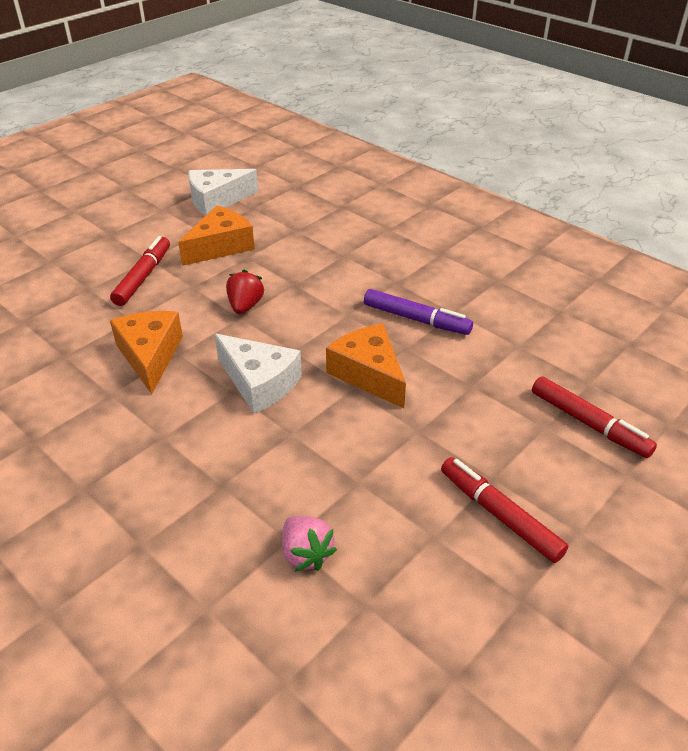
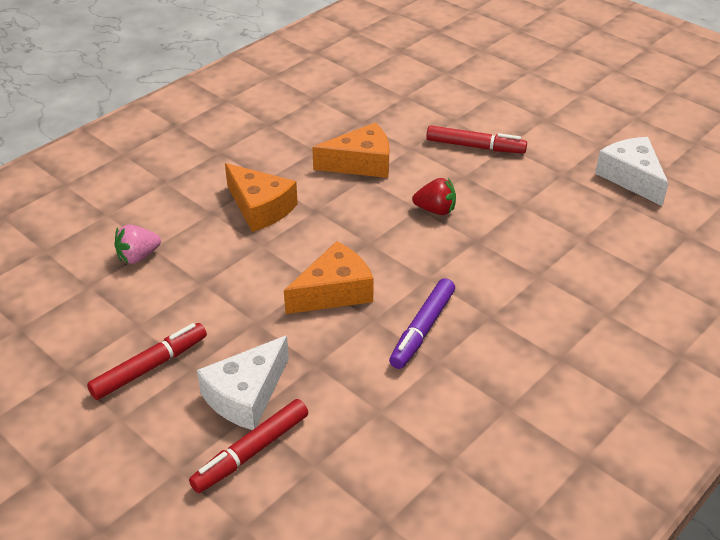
camera: 90 degrees right, 0 degrees up
orange cheese [178,206,255,266] -> orange cheese moved to [225,163,298,232]
white cheese [214,334,302,414] -> white cheese moved to [197,335,289,430]

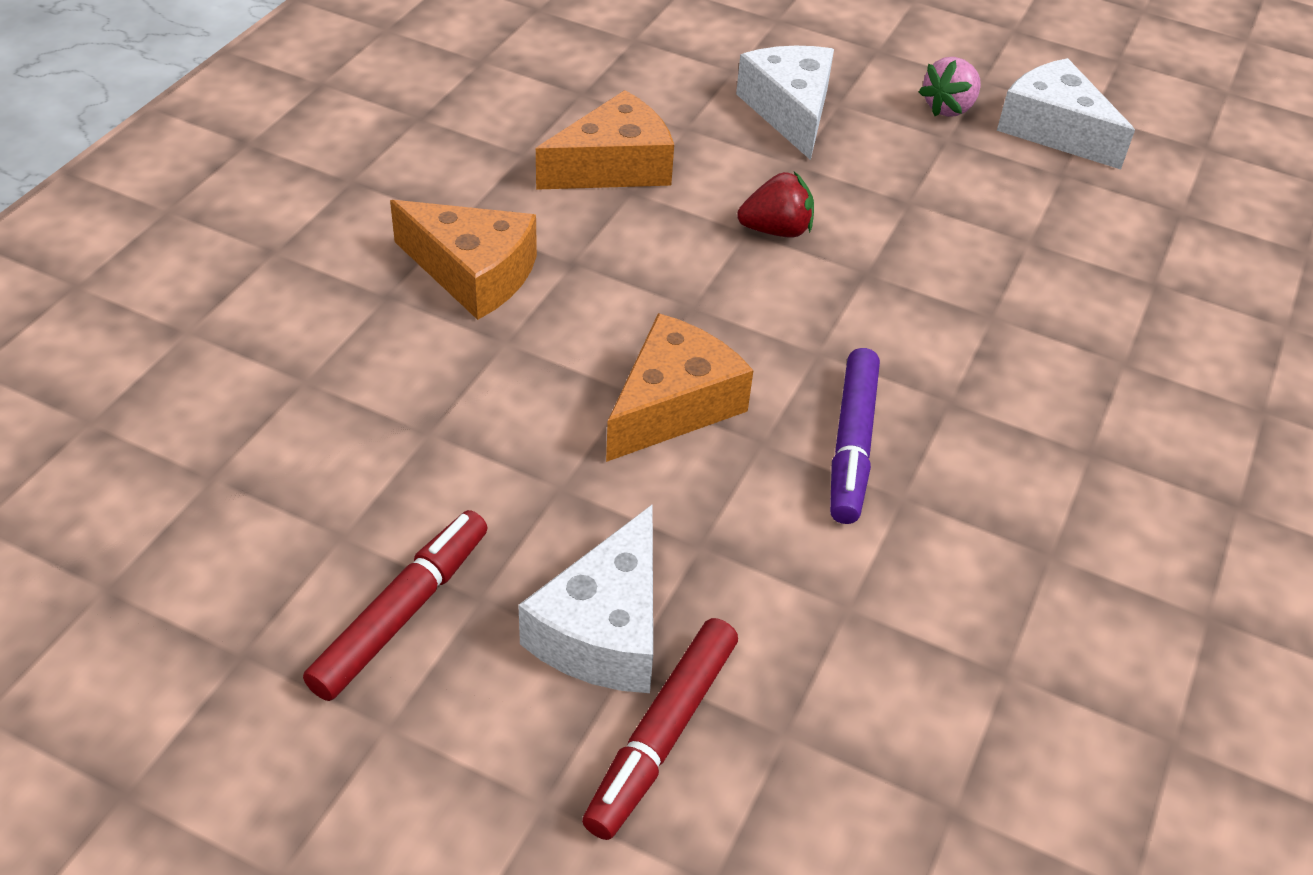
camera: 20 degrees left, 5 degrees up
pink strawberry [114,224,161,264] -> pink strawberry moved to [919,57,981,117]
red marker [426,125,527,153] -> white cheese [736,46,834,160]

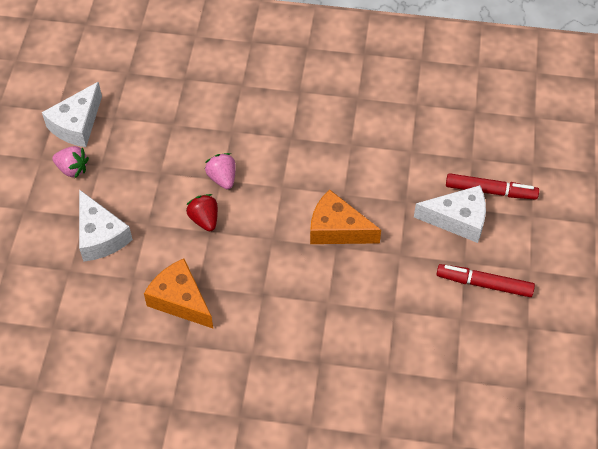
camera: 105 degrees left, 10 degrees up
orange cheese [390,200,537,320] -> none
white cheese [736,46,834,160] -> white cheese turned 90 degrees counterclockwise [79,189,133,262]
purple marker [830,348,880,524] -> none
none -> pink strawberry [205,153,236,189]

